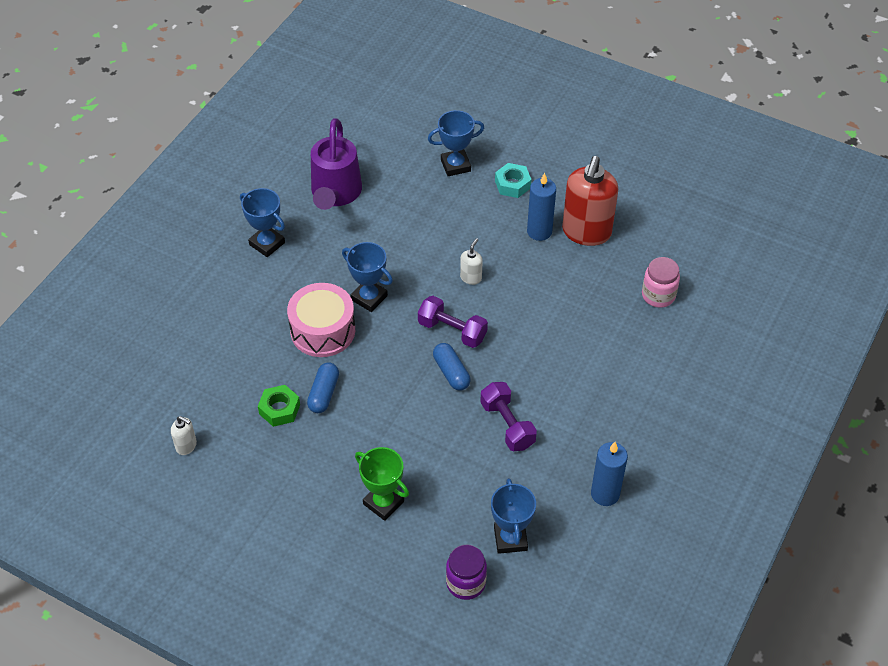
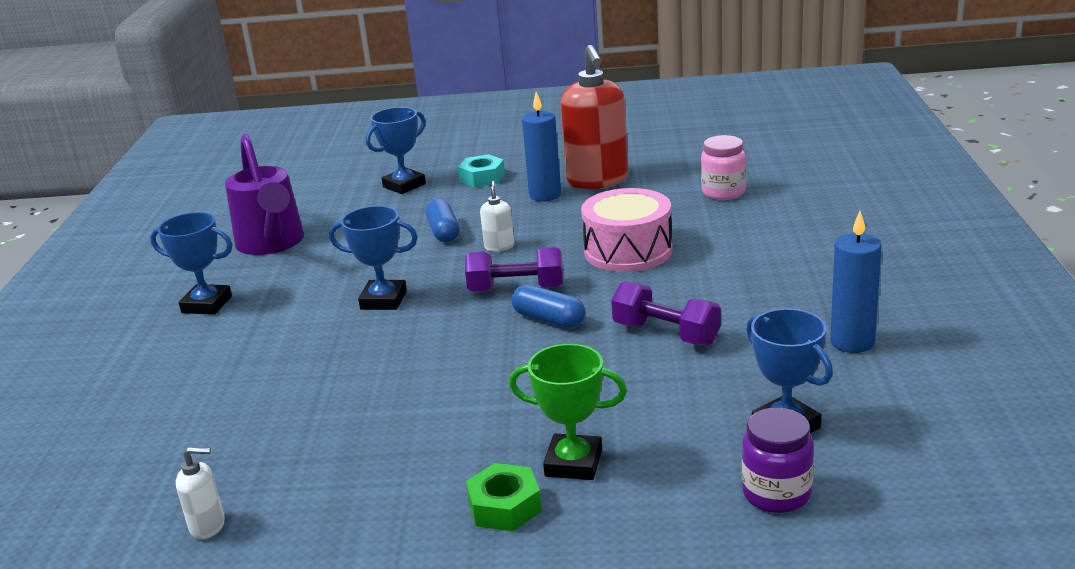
camera: 25 degrees left, 25 degrees down
green nut [258,385,300,427] -> green nut moved to [466,463,542,531]
pink drum [287,283,355,357] -> pink drum moved to [581,188,673,272]
blue capsule [307,362,339,413] -> blue capsule moved to [425,199,460,243]

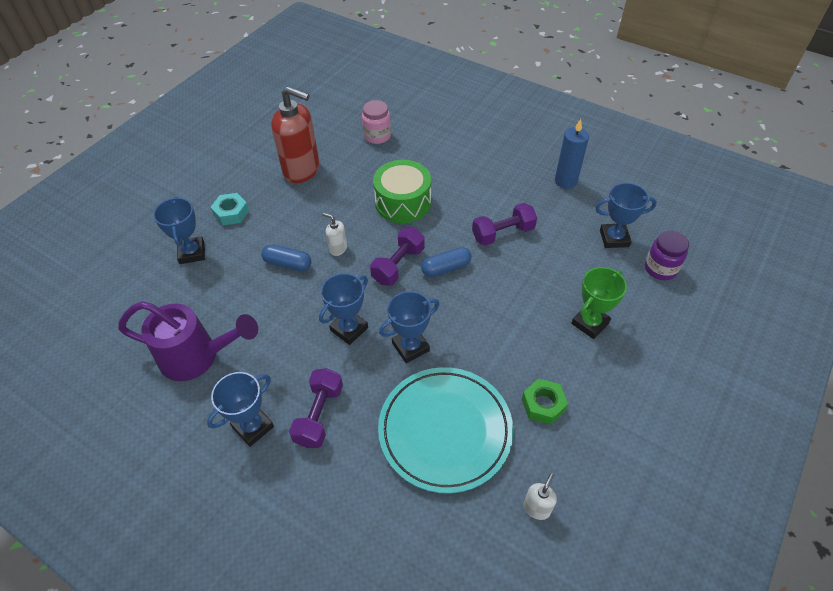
camera: 60 degrees left, 25 degrees up
green nut [466,463,542,531] -> green nut moved to [522,378,568,425]
blue candle [522,92,561,202] -> none
pink drum [581,188,673,272] -> green drum [373,160,431,223]
none -> purple dumbbell [289,368,343,448]
none -> turquoise plate [378,367,513,494]
none -> blue trophy [379,291,439,363]

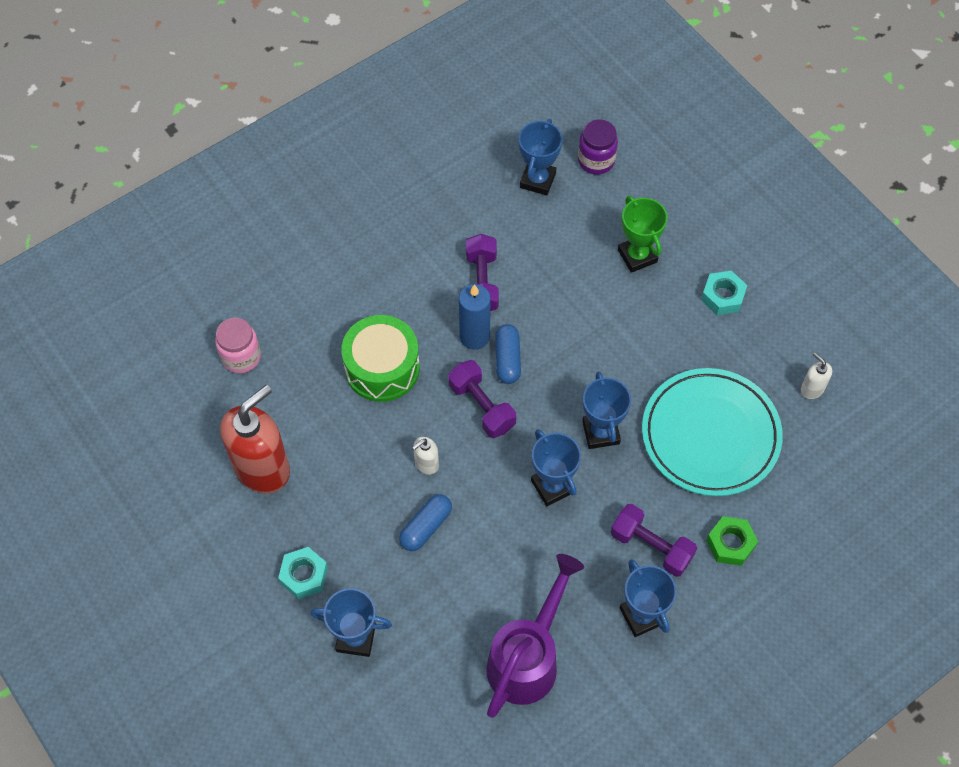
camera: 70 degrees left, 10 degrees up
green nut [522,378,568,425] -> green nut moved to [706,516,758,566]
blue candle [555,119,589,189] -> blue candle moved to [459,284,491,350]
none -> turquoise nut [701,270,747,315]

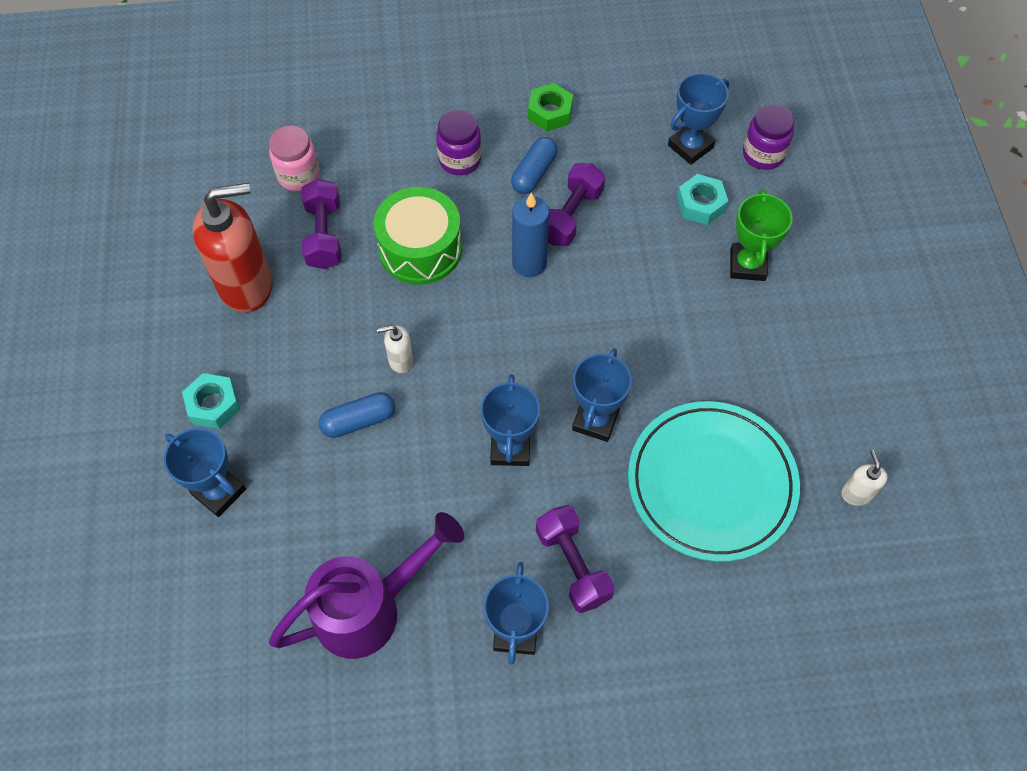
camera: 30 degrees right, 0 degrees up
purple dumbbell [448,360,516,438] -> purple dumbbell moved to [301,179,341,269]
blue capsule [495,324,521,384] -> blue capsule moved to [511,137,557,194]
turquoise nut [701,270,747,315] -> turquoise nut moved to [677,174,728,225]
green nut [706,516,758,566] -> green nut moved to [528,83,573,131]
none -> purple jar [436,110,481,175]

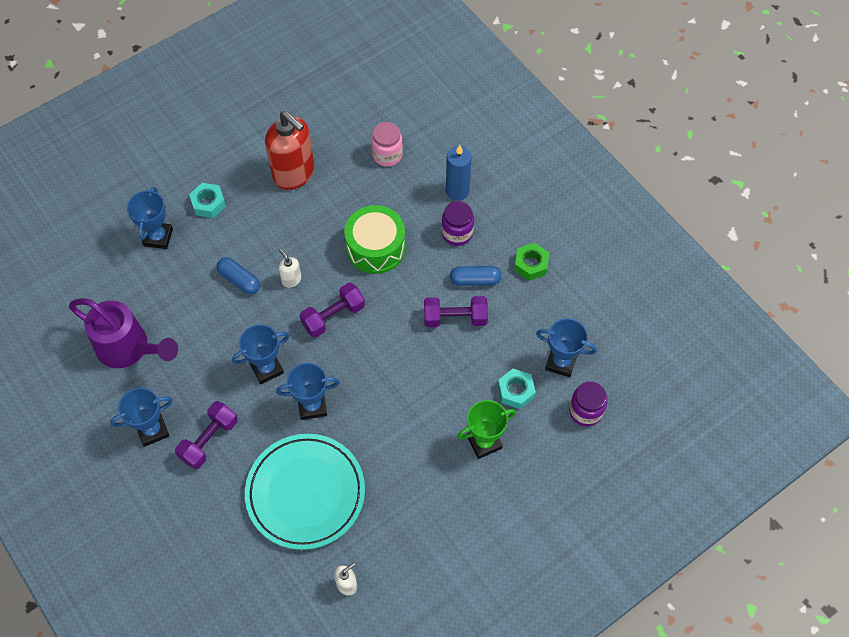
camera: 60 degrees right, 0 degrees up
purple dumbbell [301,179,341,269] -> purple dumbbell moved to [300,283,365,337]
blue candle [512,193,549,277] -> blue candle moved to [446,145,472,201]

